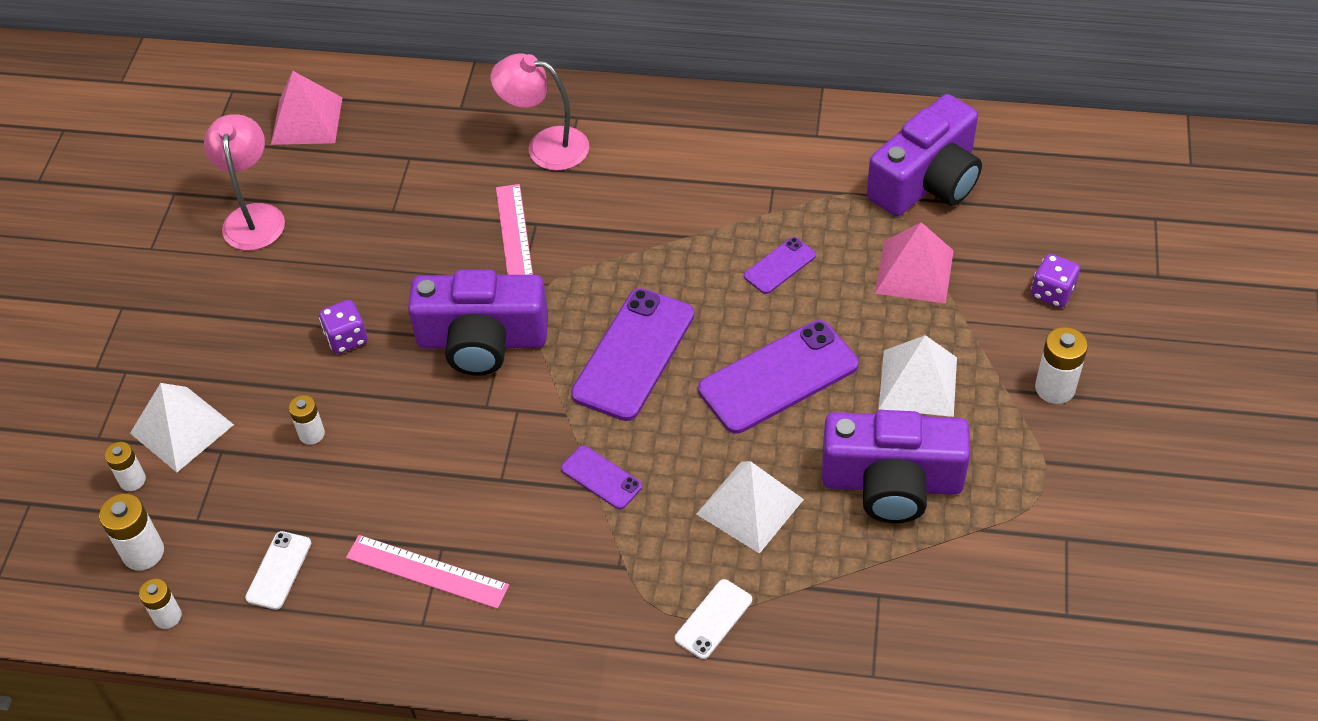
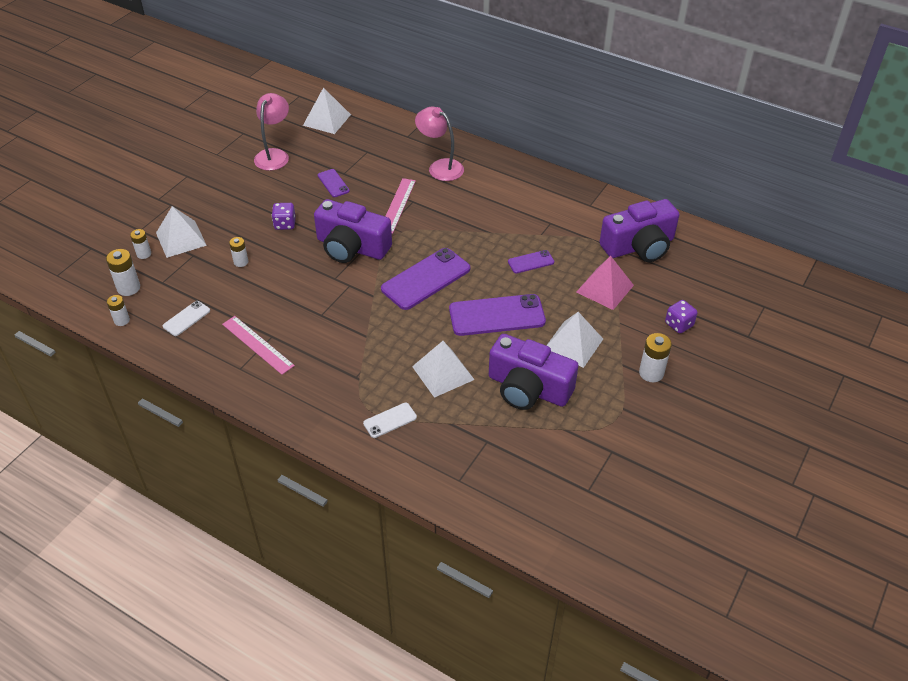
camera: 20 degrees right, 5 degrees down
pink pyramid [271,71,343,145] -> white pyramid [303,87,351,134]
purple phone [561,446,642,509] -> purple phone moved to [318,169,350,197]

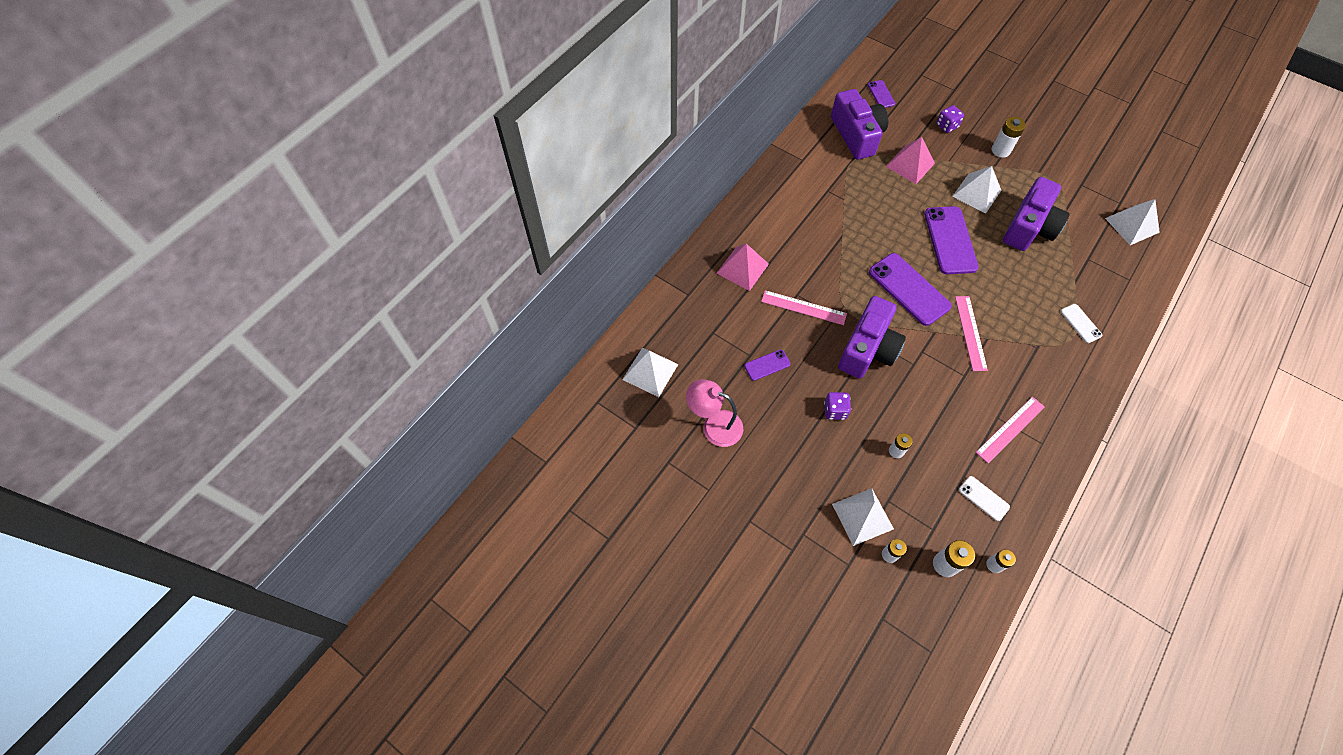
camera: 85 degrees left, 15 degrees up
white pyramid [412,341,475,398] -> white pyramid moved to [1105,199,1160,245]
pink lamp [415,107,464,181] -> pink pyramid [716,243,769,291]
purple phone [508,250,554,273] -> purple phone moved to [868,80,895,108]
none -> pink ruler [955,296,988,371]

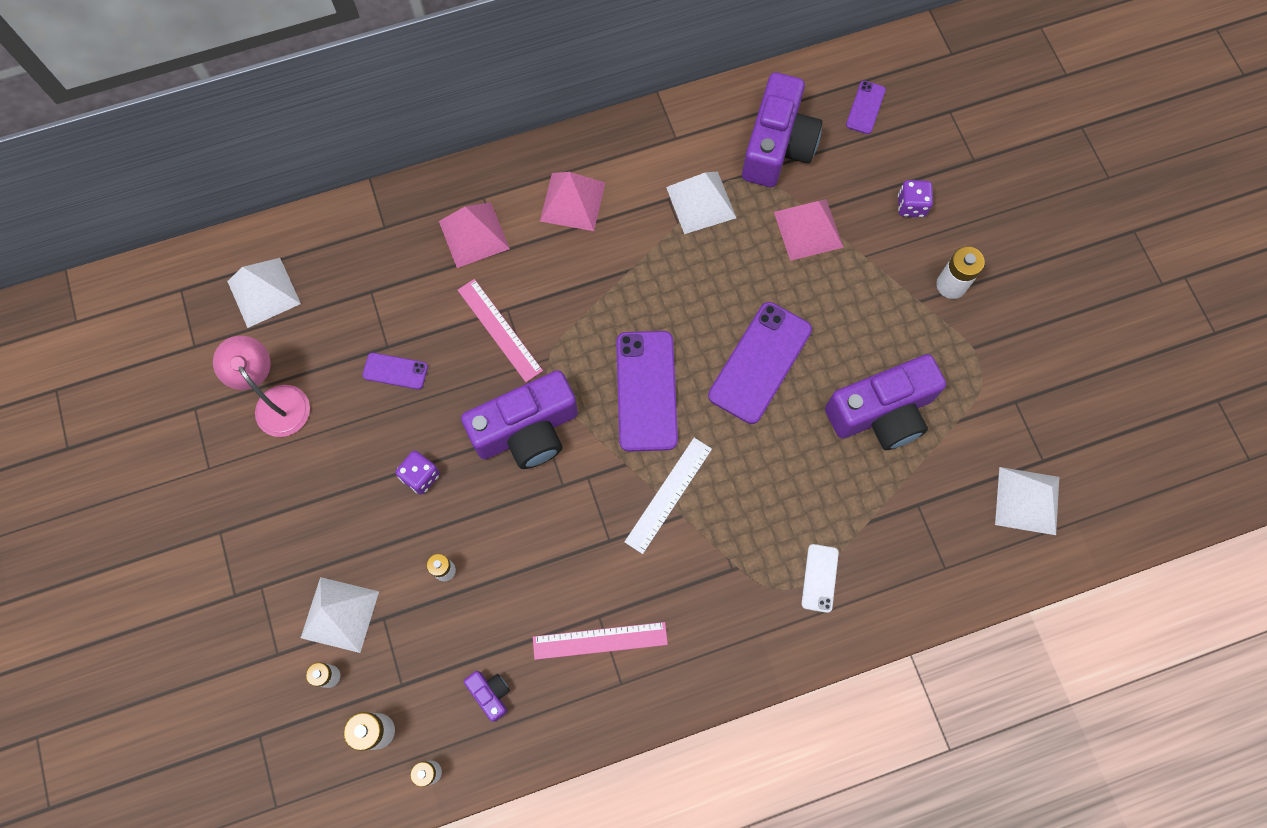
camera: 35 degrees right, 10 degrees up
white pyramid [952,166,1002,213] -> white pyramid moved to [666,171,736,234]
pink ruler [955,296,988,371] -> white ruler [624,438,712,554]
white phone [959,476,1010,521] -> purple camera [464,671,510,722]
none -> pink pyramid [540,172,605,231]

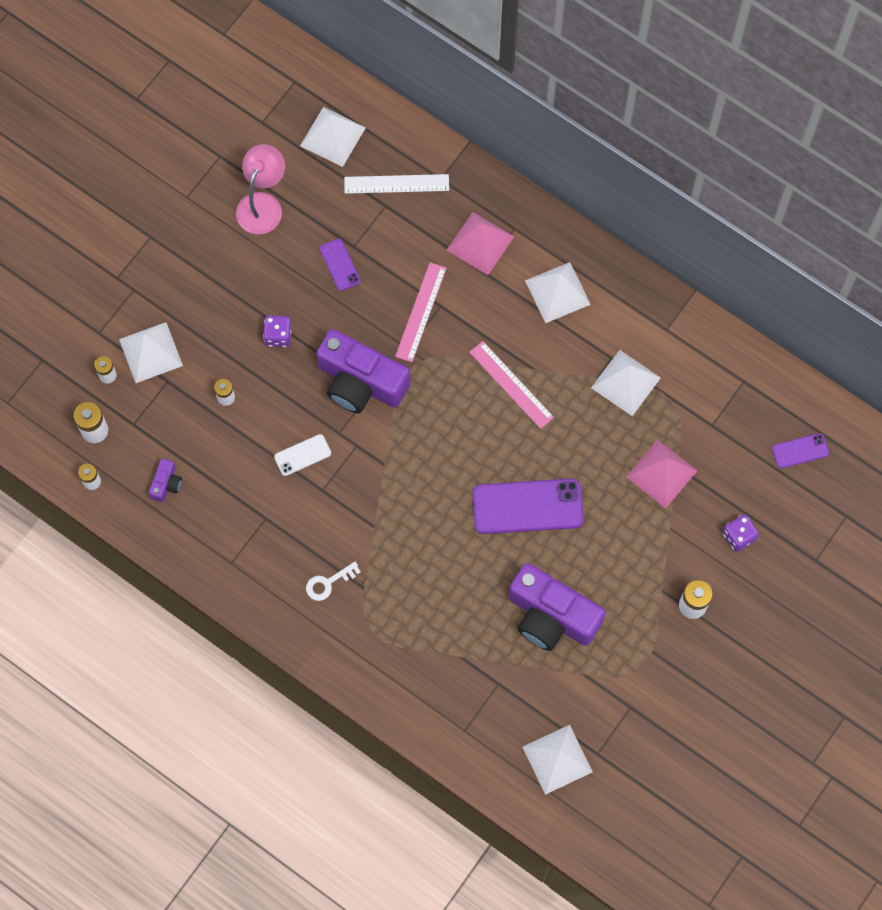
camera: 55 degrees right, 0 degrees up
pink ruler [533,622,668,660] -> pink ruler moved to [469,341,554,429]
pink pyramid [540,172,605,231] -> white pyramid [525,262,591,323]
purple phone [616,331,678,452] -> none
white ruler [624,438,712,554] -> white ruler moved to [344,174,449,194]
purple camera [742,72,822,187] -> none
white phone [801,544,839,613] -> white phone moved to [274,434,331,476]
none -> white key [306,562,361,601]

